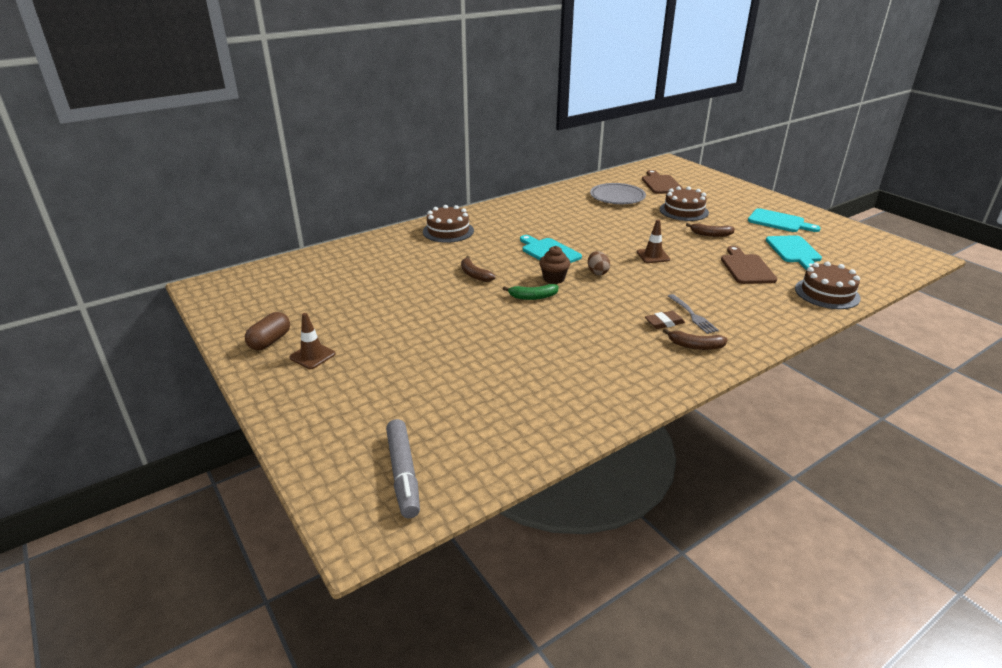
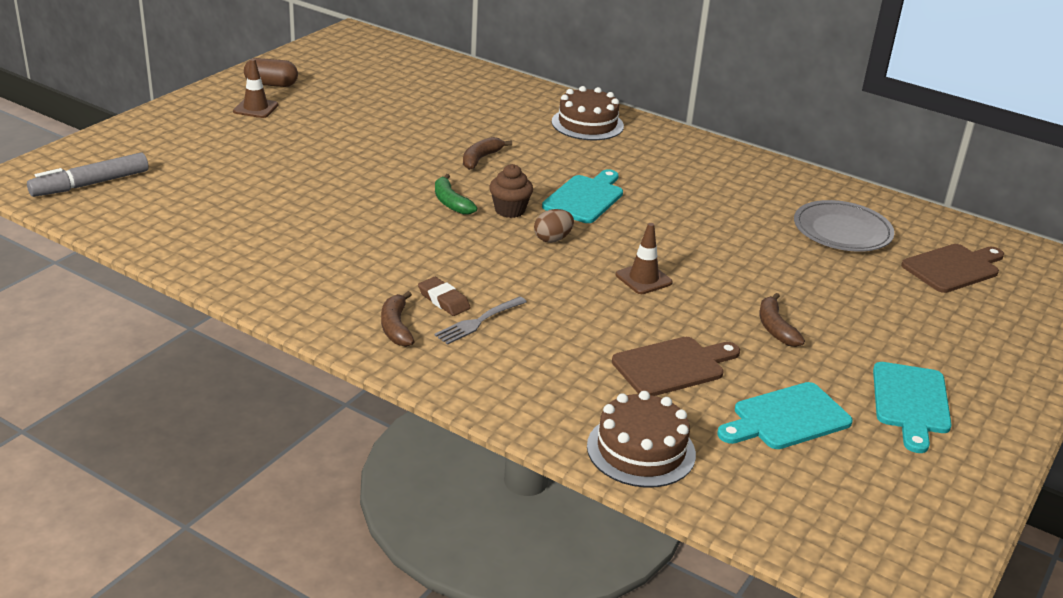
camera: 65 degrees right, 0 degrees up
brown cake [660,186,709,221] -> none

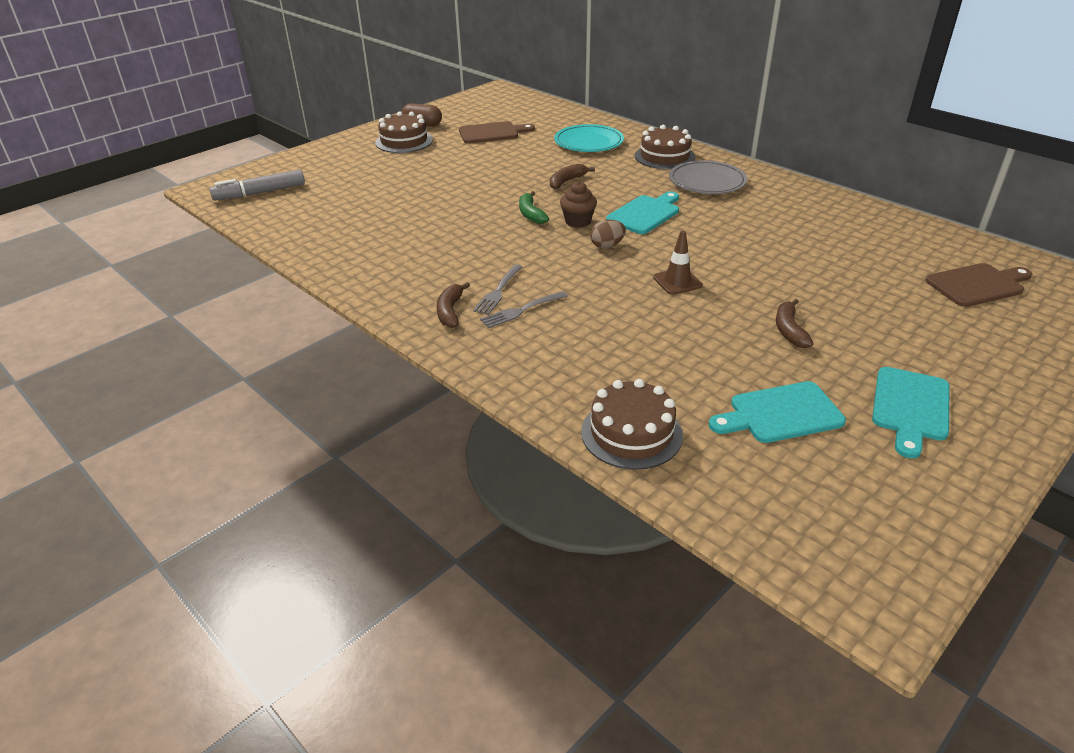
camera: 15 degrees right, 5 degrees up
brown traffic cone [233,59,278,118] -> brown cake [375,111,433,153]
brown eraser [418,277,471,316] -> grey fork [473,264,522,315]
brown cutting board [612,337,740,396] -> brown cutting board moved to [459,121,535,144]
grey plate [794,200,895,252] -> grey plate moved to [669,160,747,194]
none -> turquoise plate [554,124,624,152]

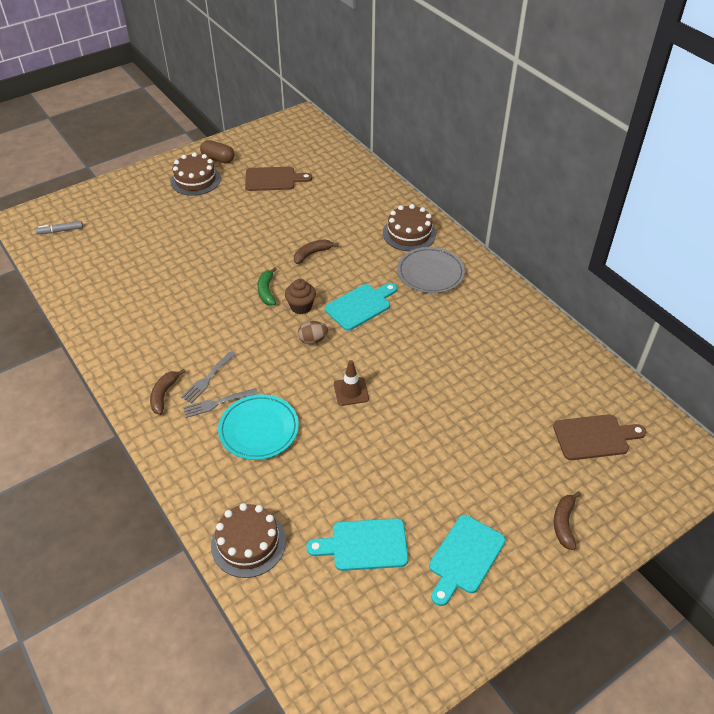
camera: 10 degrees right, 10 degrees up
grey marker [209,169,305,201] -> grey marker [36,221,83,234], size x0.60
turquoise plate [554,124,624,152] -> turquoise plate moved to [218,394,299,460]
brown banana [776,299,814,348] -> brown banana moved to [554,491,581,550]

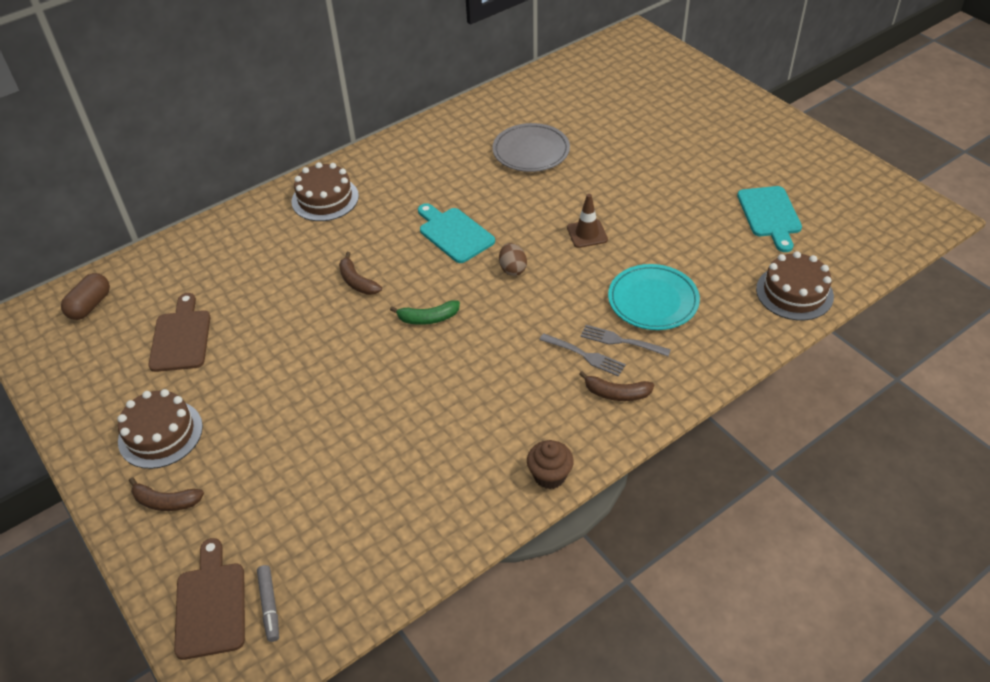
camera: 90 degrees left, 0 degrees up
grey fork [183,388,258,418] -> grey fork turned 135 degrees clockwise [581,325,671,356]
brown capsule [200,140,235,164] -> brown capsule moved to [61,273,110,320]
brown cupcake [285,279,316,314] -> brown cupcake moved to [527,440,574,489]
grey plate [397,247,465,293] -> grey plate moved to [492,123,570,172]
turquoise cutting board [429,515,506,606] -> none
brown cutting board [553,414,646,460] -> brown cutting board moved to [174,538,245,660]
brown banana [554,491,581,550] -> brown banana moved to [129,477,204,511]

